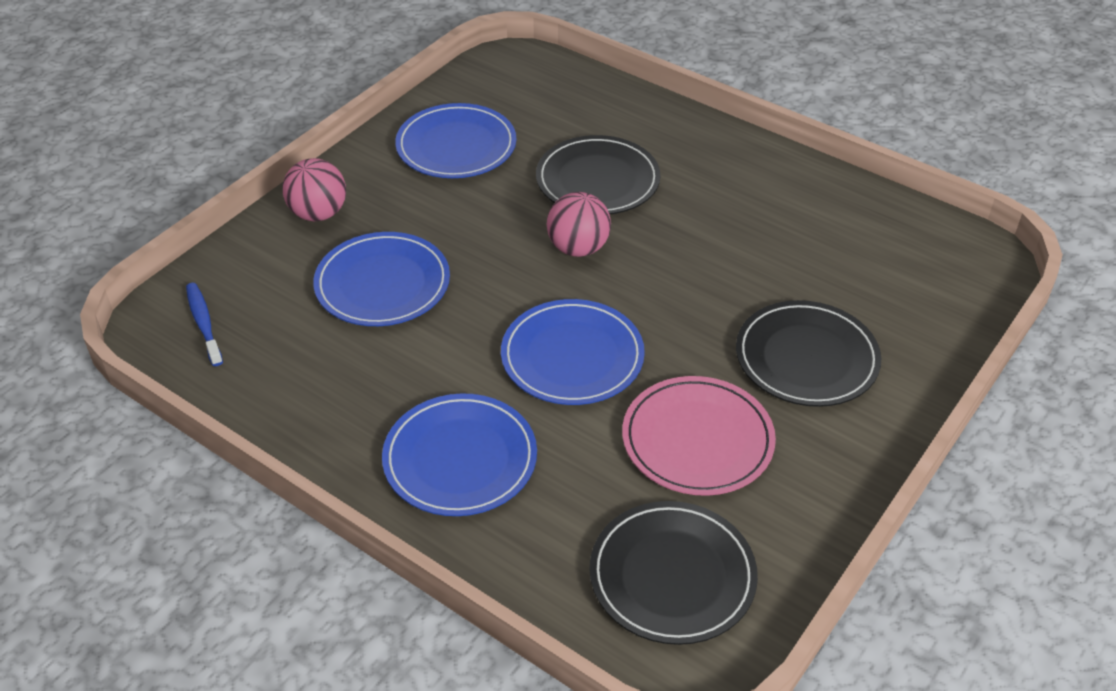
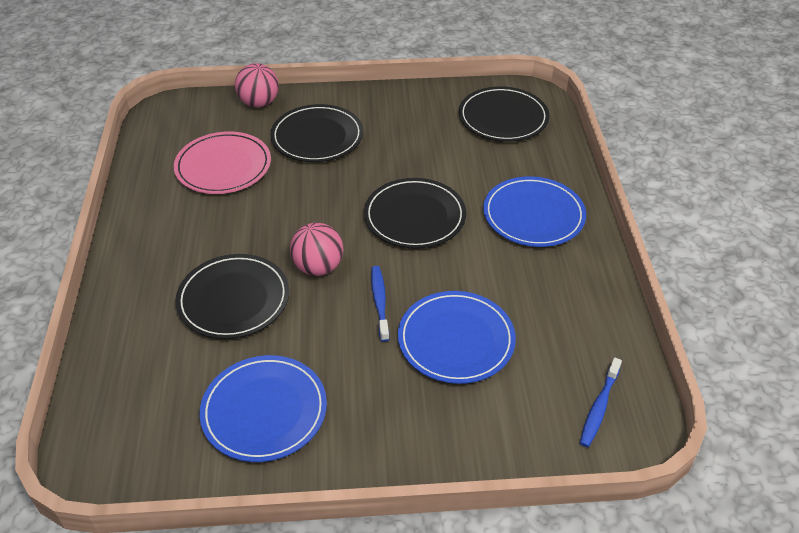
camera: 130 degrees left, 0 degrees up
pink ball [283,158,346,221] -> pink ball moved to [235,63,279,108]
blue plate [501,299,645,405] -> black plate [364,178,466,249]
pink plate [622,376,776,496] -> pink plate moved to [174,131,271,194]
none -> blue toothbrush [371,266,389,342]

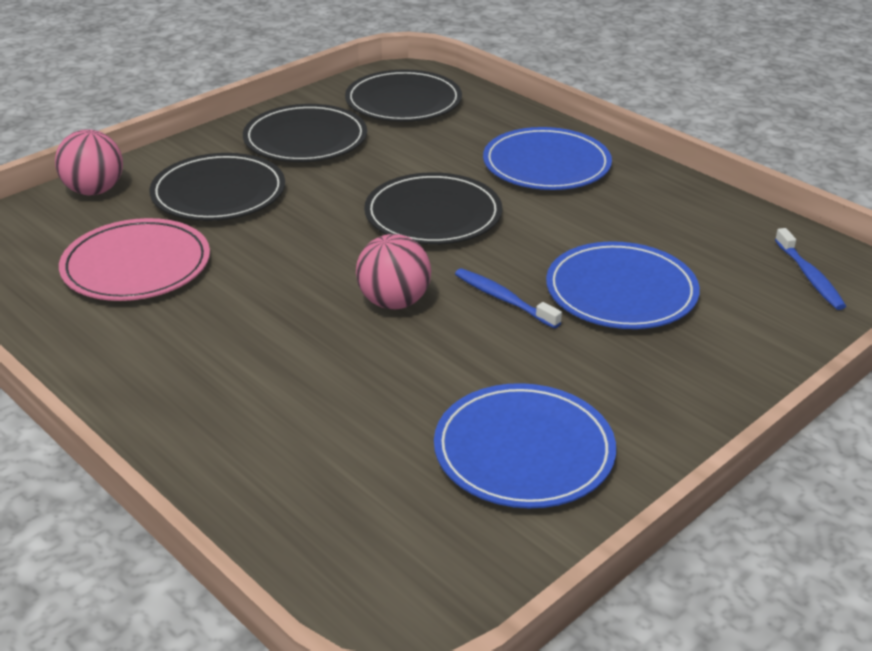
camera: 40 degrees left, 10 degrees down
black plate [175,254,289,339] -> black plate moved to [243,104,367,162]

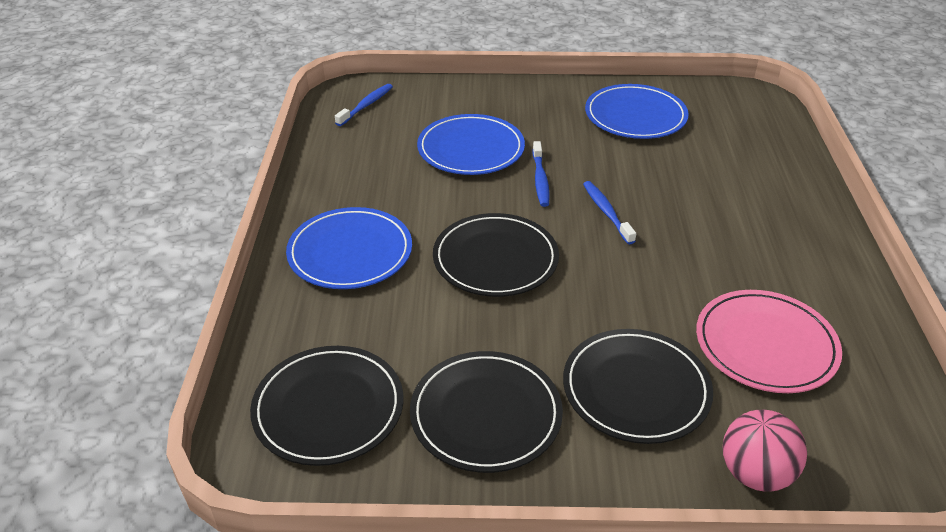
camera: 135 degrees left, 5 degrees up
pink ball [356,234,431,309] -> blue toothbrush [583,181,636,244]

